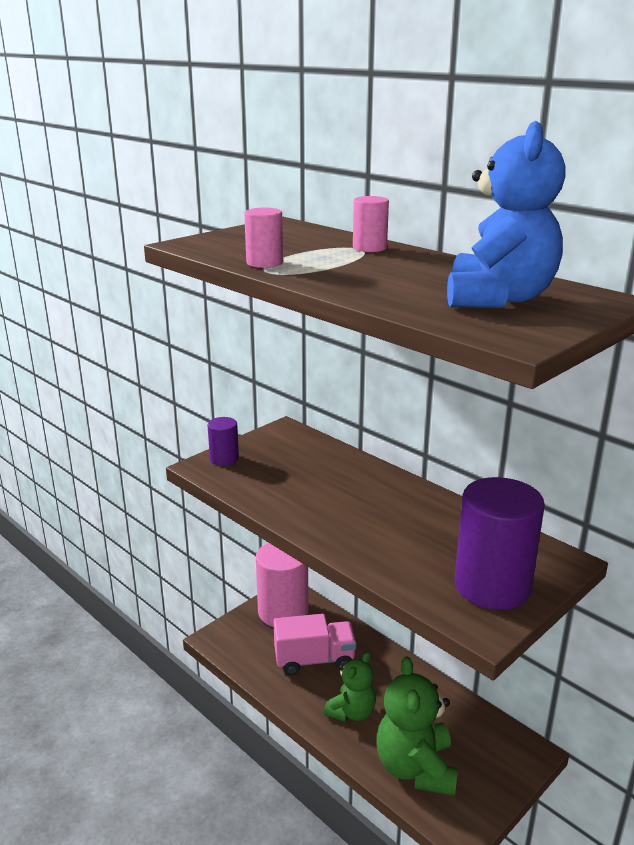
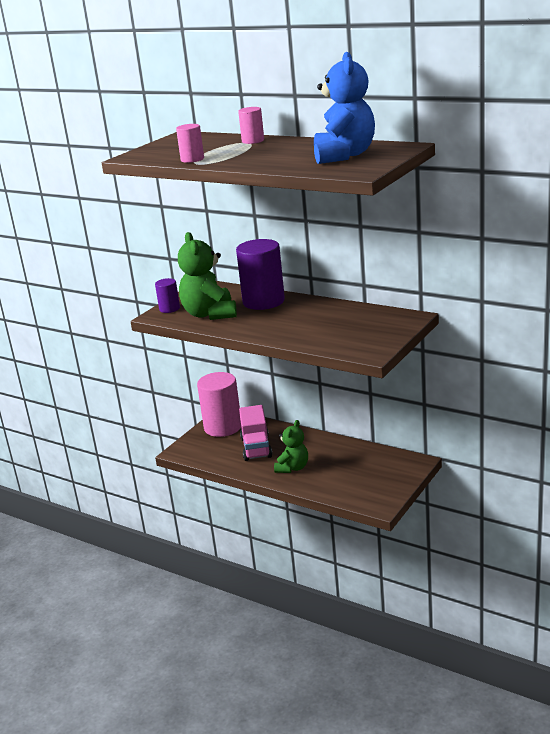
camera: 10 degrees left, 0 degrees up
pink truck [273,614,356,676] -> pink truck turned 105 degrees clockwise [239,405,272,461]
green teddy bear [376,656,458,796] -> green teddy bear moved to [178,232,237,320]
purple cylinder [455,477,545,610] -> purple cylinder moved to [236,239,285,310]

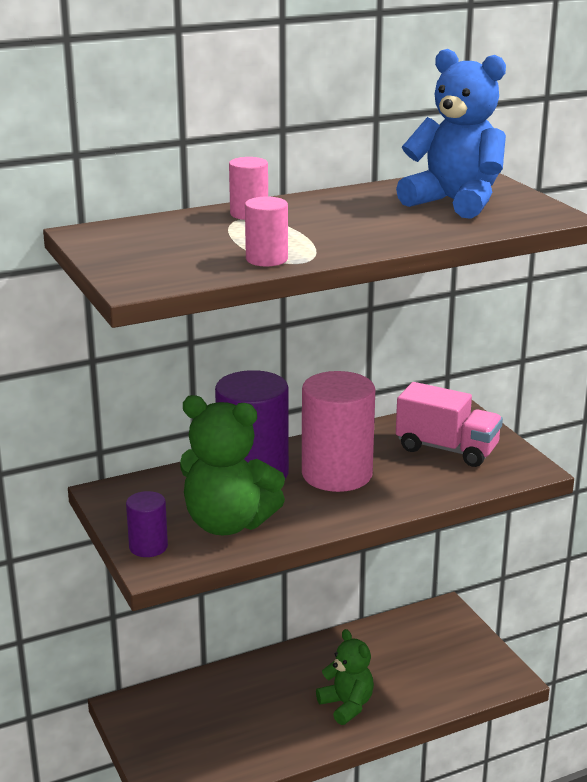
camera: 60 degrees left, 0 degrees up
pink cylinder [197,372,241,437] -> pink cylinder moved to [302,371,375,492]
pink truck [239,405,272,461] -> pink truck moved to [396,382,503,467]

